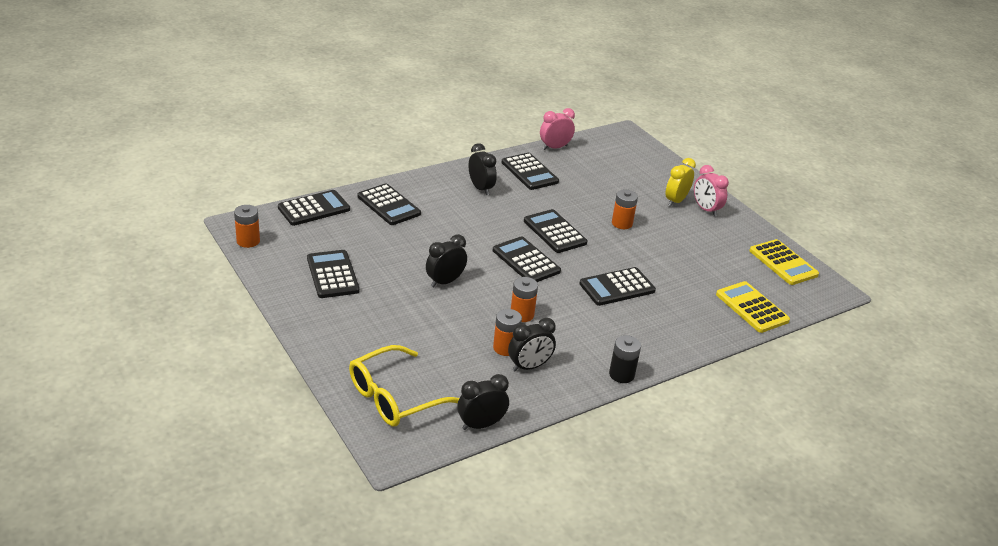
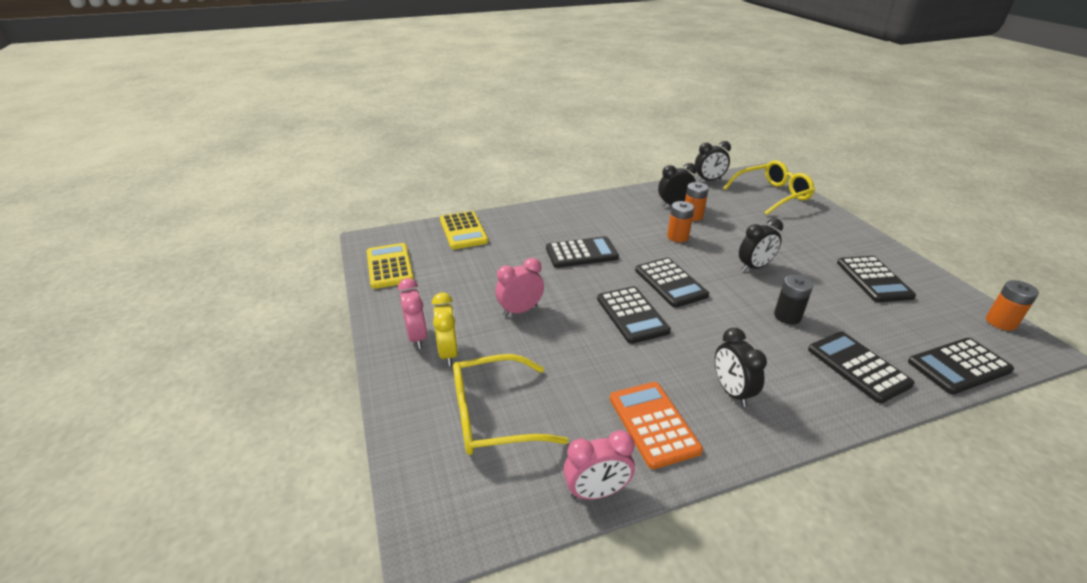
camera: 165 degrees left, 0 degrees up
black calculator [502,153,559,190] -> orange calculator [610,382,703,469]
black battery [609,335,641,383] -> black battery moved to [774,275,813,324]
orange battery [612,190,638,229] -> none
yellow clock [665,158,696,207] -> yellow clock turned 60 degrees counterclockwise [432,292,458,366]
none -> yellow glasses [453,354,569,455]
none -> pink clock [495,258,544,316]

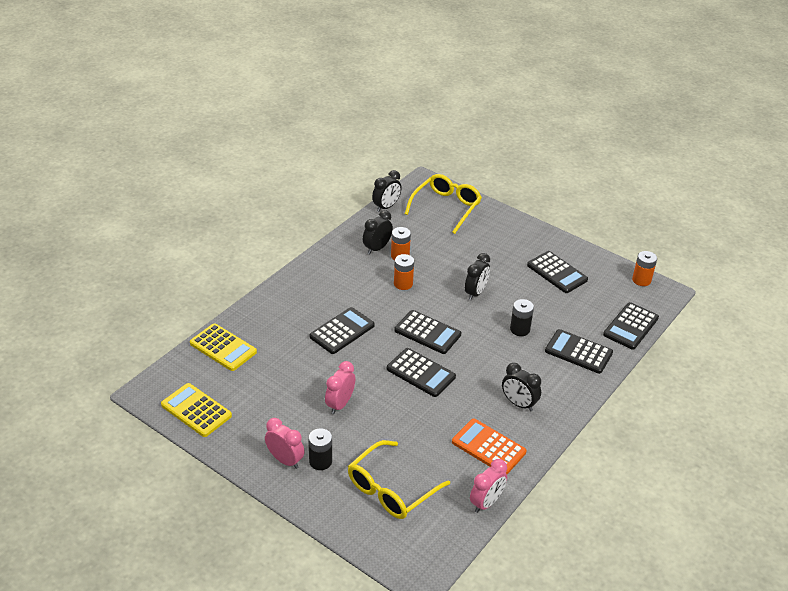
camera: 35 degrees left, 5 degrees up
yellow clock [432,292,458,366] -> black battery [309,428,332,470]

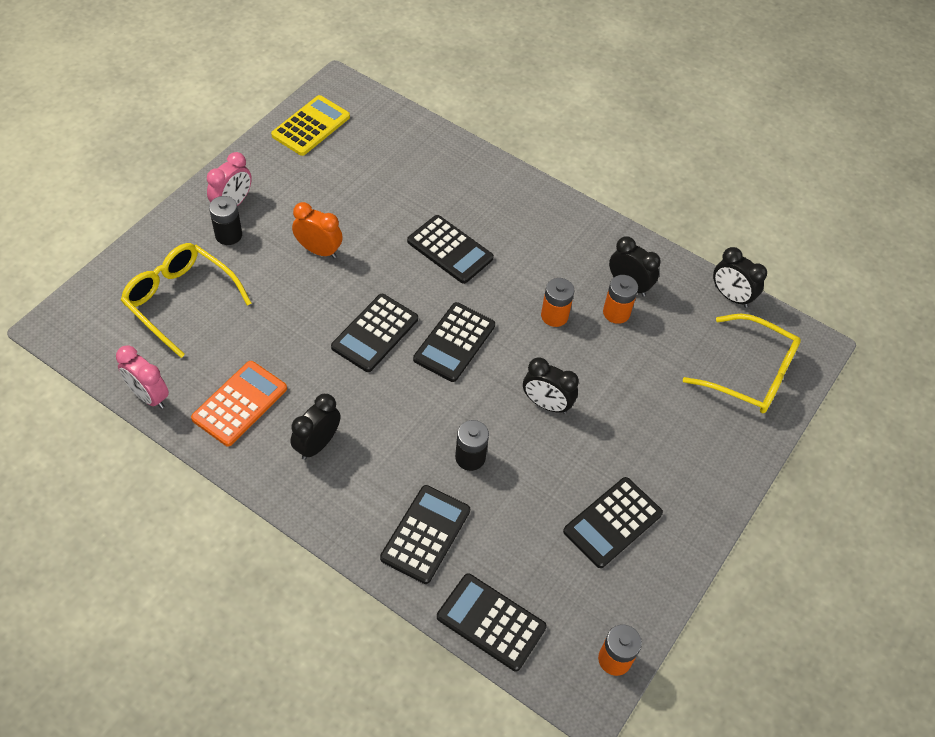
camera: 85 degrees right, 15 degrees up
yellow calculator [190,323,257,371] -> none
pink clock [325,361,355,414] -> orange clock [292,202,343,258]

